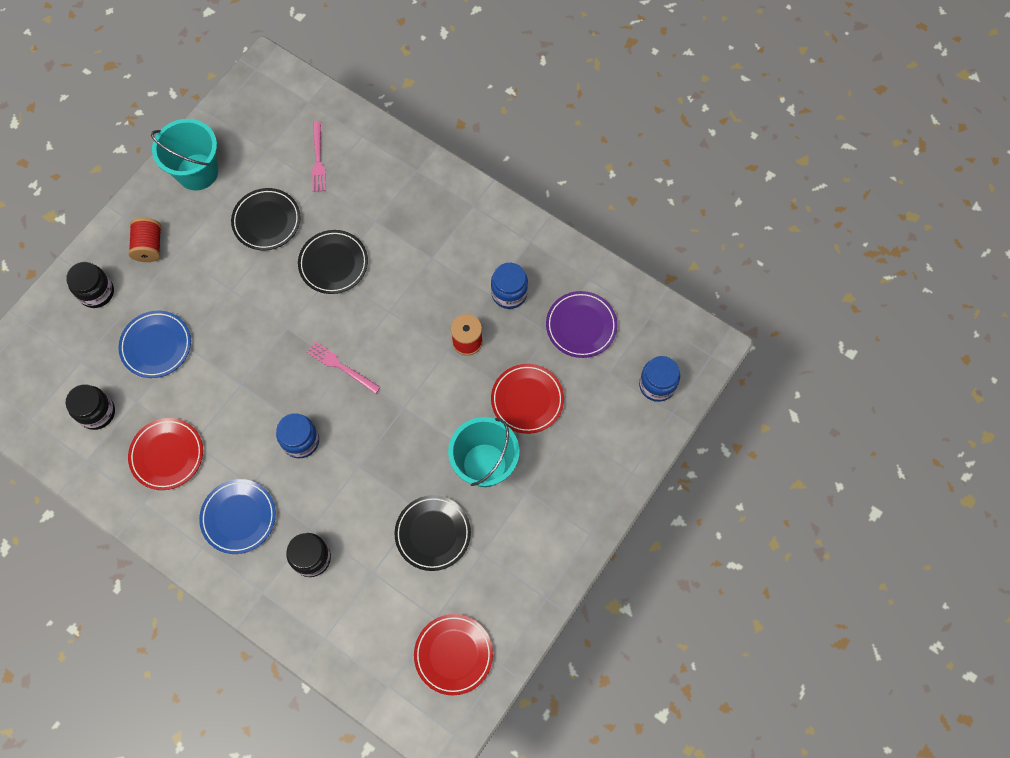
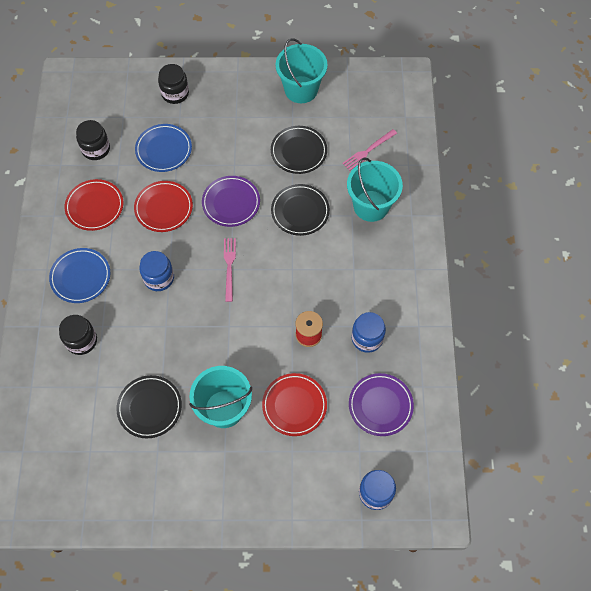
camera: 55 degrees right, 5 degrees down
red spool [128,218,161,262] -> none
red plate [414,614,493,695] -> red plate moved to [134,181,193,232]
none -> purple plate [202,176,260,227]
none -> turquoise bucket [347,157,403,222]

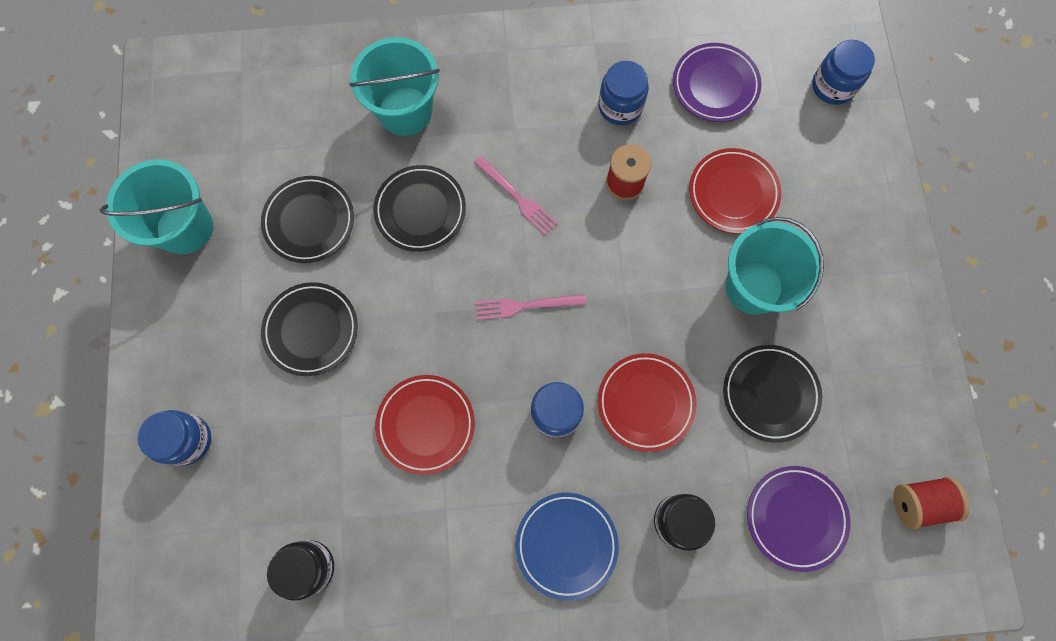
camera: 95 degrees left, 10 degrees up
red plate [65,179,123,231] -> red plate moved to [598,353,697,452]
blue plate [135,124,192,172] -> none
black jar [158,64,189,104] -> blue jar [137,410,211,466]
purple plate [202,176,260,227] -> purple plate moved to [747,466,850,572]
pink fork [342,129,397,171] -> pink fork moved to [474,156,558,235]
none -> black plate [261,282,358,376]
none -> red spool [894,477,969,529]

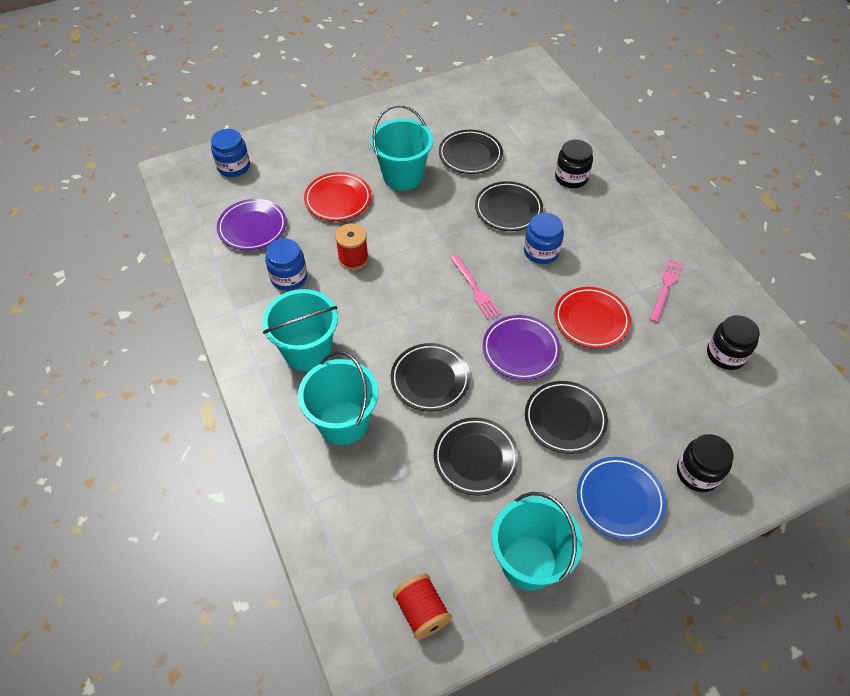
camera: 110 degrees left, 20 degrees down
blue jar [137,410,211,466] -> black jar [677,434,734,492]
pink fork [474,156,558,235] -> pink fork moved to [649,259,683,323]
blue plate [515,493,619,600] -> blue plate moved to [577,457,666,540]
red plate [598,353,697,452] -> black plate [475,181,543,231]
purple plate [747,466,850,572] -> purple plate moved to [483,315,561,380]
red spool [894,477,969,529] -> red spool moved to [393,574,452,640]
none -> turquoise bucket [262,289,338,371]

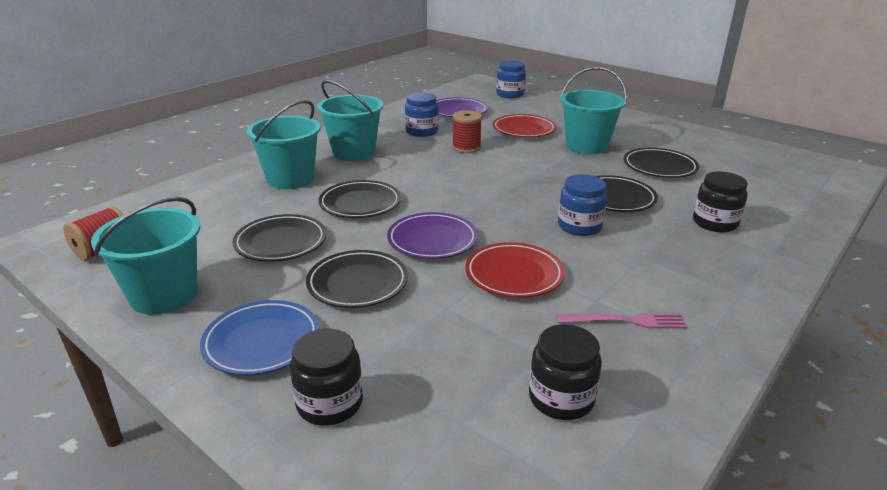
camera: 65 degrees right, 25 degrees down
pink fork [451,255,501,320] -> none

